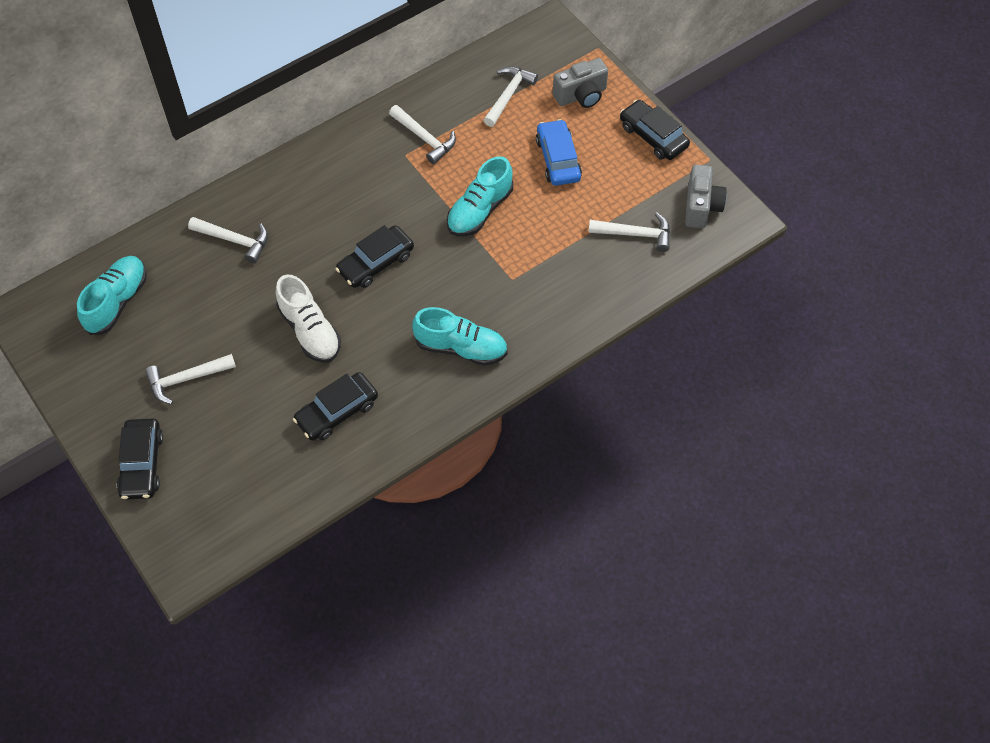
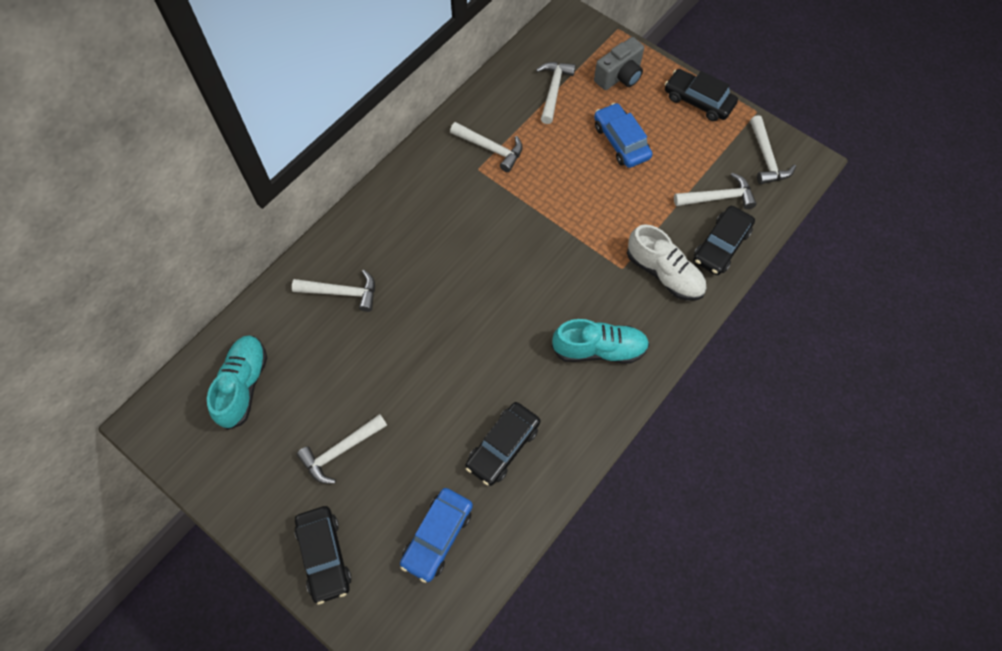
camera: 15 degrees left, 5 degrees up
white shoe [276,275,341,363] -> white shoe moved to [627,224,706,301]
black car [336,225,414,288] -> black car moved to [693,206,755,275]
turquoise shoe [447,156,513,236] -> none
grey camera [685,164,727,228] -> white hammer [750,115,796,184]
none -> blue car [400,488,473,583]

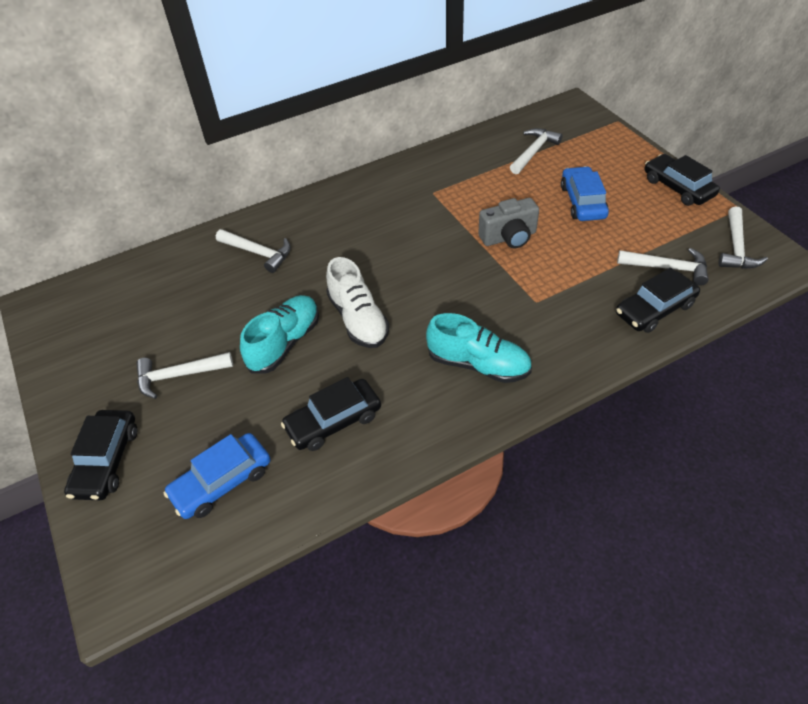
camera: 25 degrees right, 15 degrees down
turquoise shoe [207,335,267,430] -> turquoise shoe moved to [240,295,319,373]
white hammer [450,122,523,172] -> none
grey camera [594,37,644,90] -> grey camera moved to [478,198,539,248]
white shoe [627,224,706,301] -> white shoe moved to [326,257,389,348]

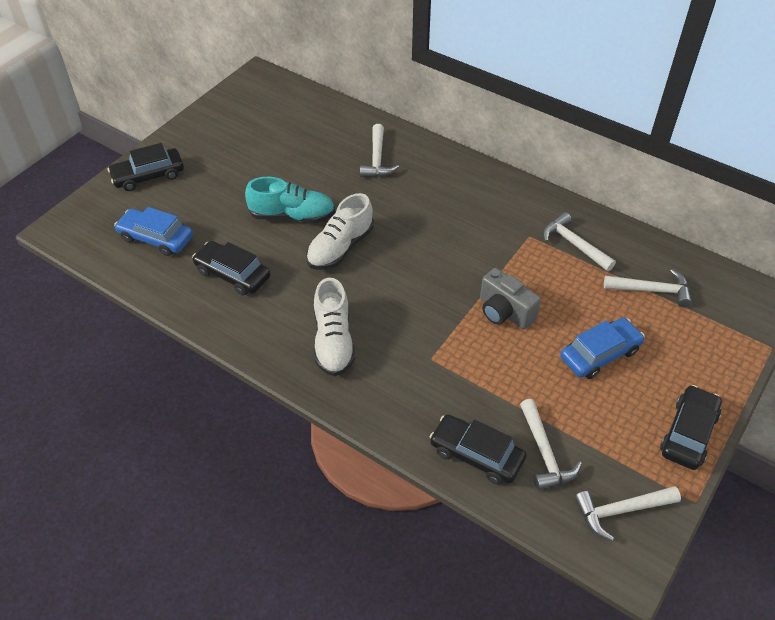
camera: 60 degrees right, 0 degrees up
white hammer [136,352,233,399] -> white hammer moved to [543,212,616,271]
turquoise shoe [426,313,532,383] -> white shoe [314,278,355,376]

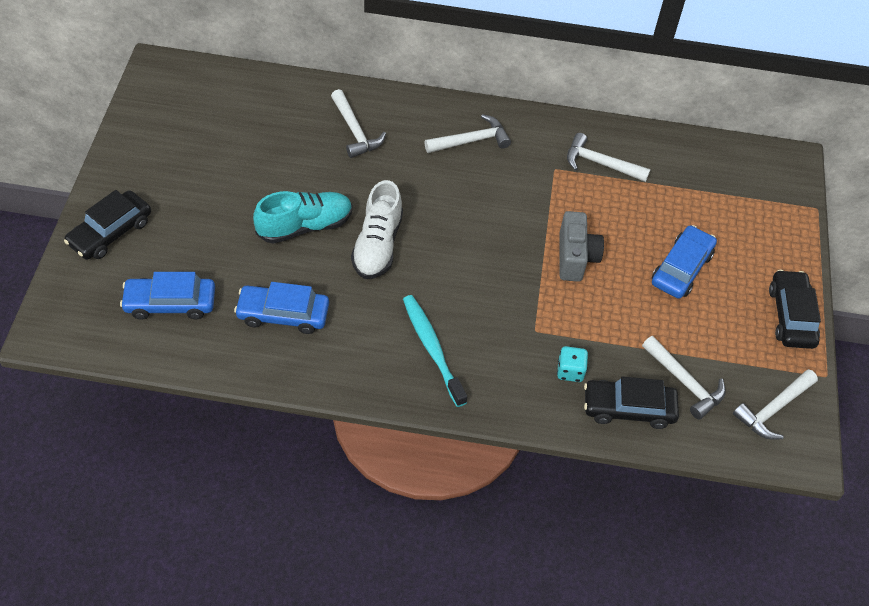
camera: 30 degrees left, 5 degrees up
black car [192,241,271,295] -> blue car [234,282,329,334]
white shoe [314,278,355,376] -> turquoise toothbrush [403,295,467,407]
grey camera [480,268,541,329] -> grey camera turned 105 degrees counterclockwise [560,211,604,282]
white hammer [604,269,692,307] -> white hammer moved to [425,114,511,153]
none -> turquoise dice [557,346,588,382]

